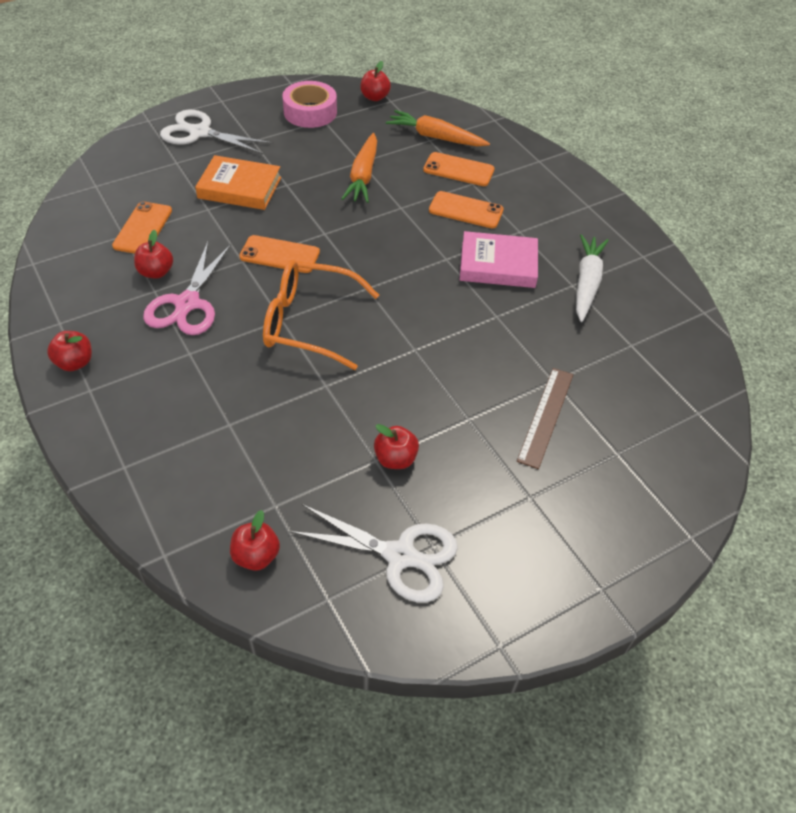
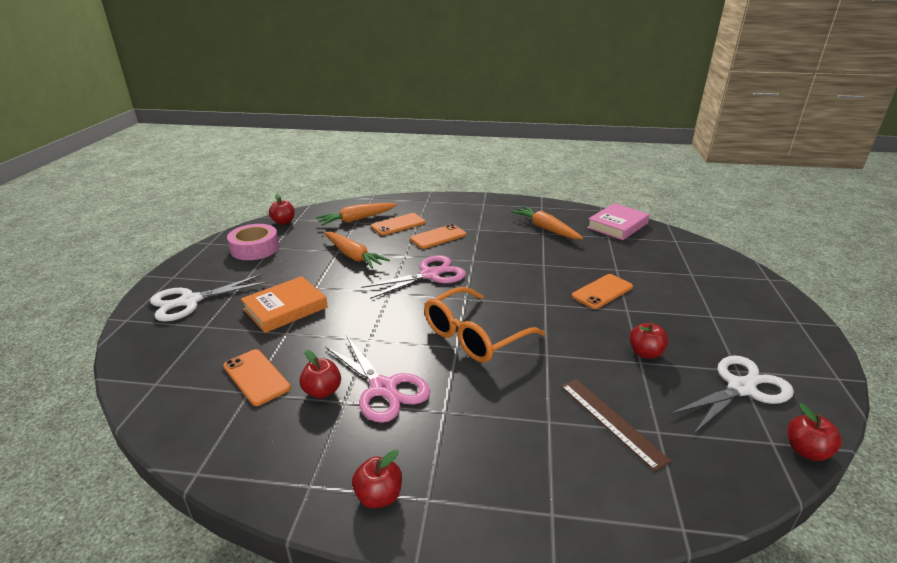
camera: 50 degrees left, 20 degrees down
red apple [230,510,280,571] -> red apple moved to [787,403,842,461]
orange phone [239,235,320,273] -> orange phone moved to [572,274,633,309]
pink book [460,231,538,288] -> pink book moved to [587,203,650,240]
brown ruler [517,368,573,469] -> brown ruler moved to [561,379,672,471]
white carrot [576,234,609,322] -> orange carrot [511,206,583,239]
none -> pink scissors [361,255,466,299]

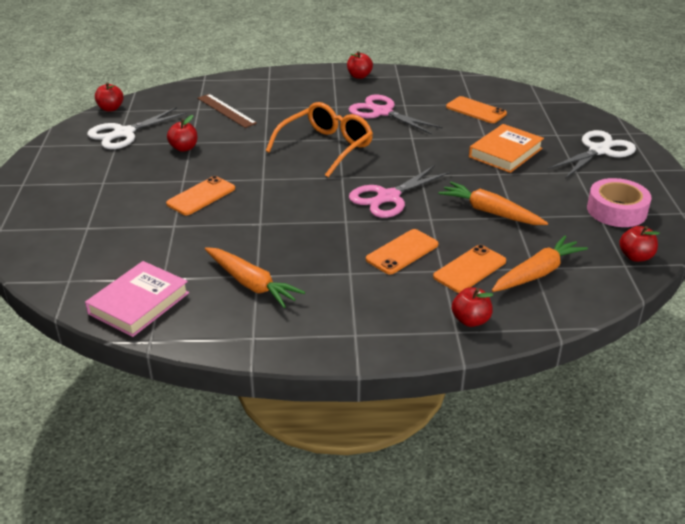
camera: 170 degrees right, 5 degrees up
red apple [299,350,341,398] -> red apple moved to [452,287,493,327]

